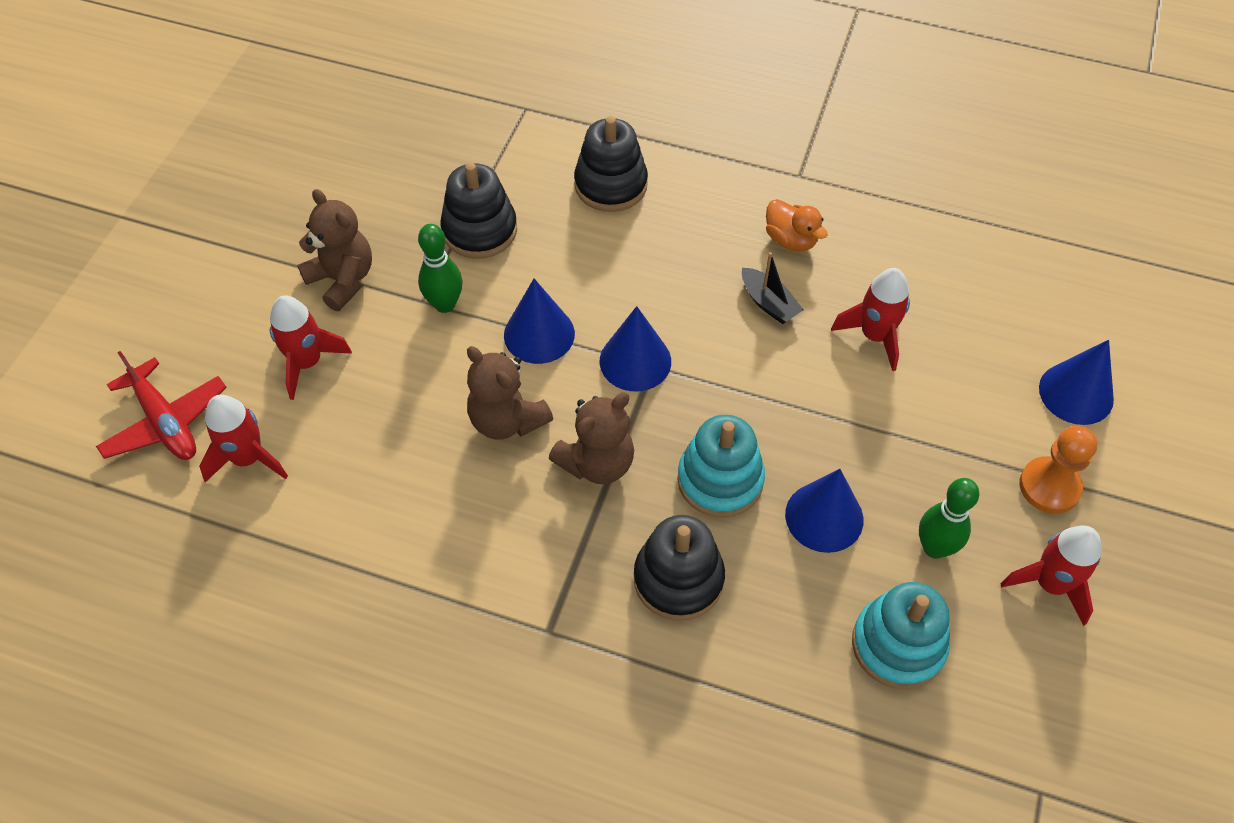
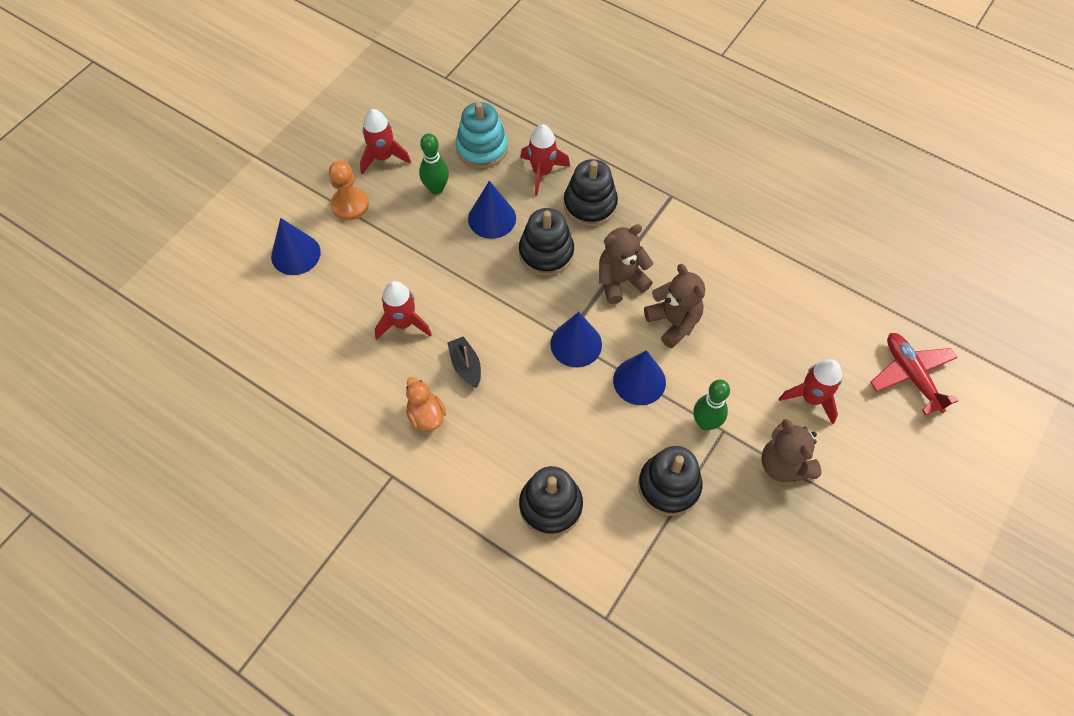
camera: 165 degrees left, 5 degrees up
red rocket [199,395,288,482] -> red rocket moved to [520,125,570,196]
turquoise stacking toy [677,415,765,518] -> black stacking toy [519,208,574,276]

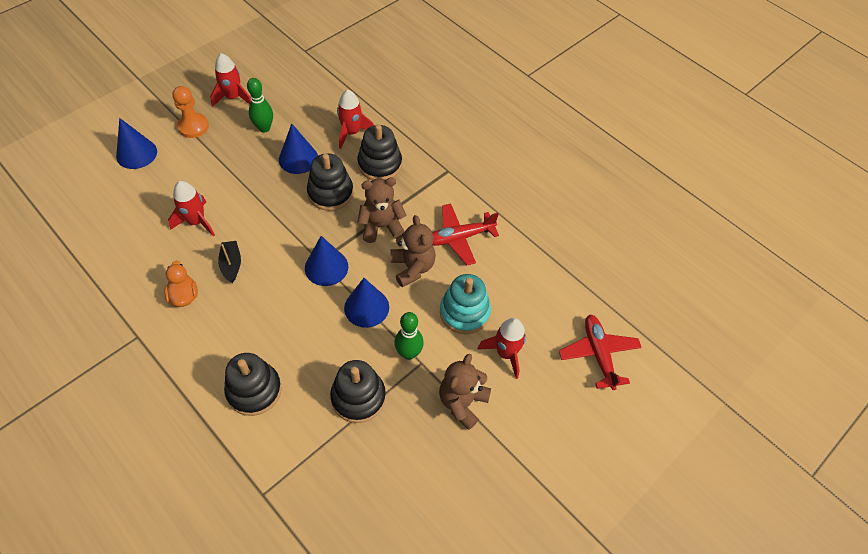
camera: 10 degrees right, 5 degrees down
turquoise stacking toy [455,102,508,168] -> turquoise stacking toy moved to [440,274,491,334]
brown teddy bear [761,419,821,482] -> brown teddy bear turned 45 degrees clockwise [439,354,491,430]
none -> red plane [432,203,499,265]

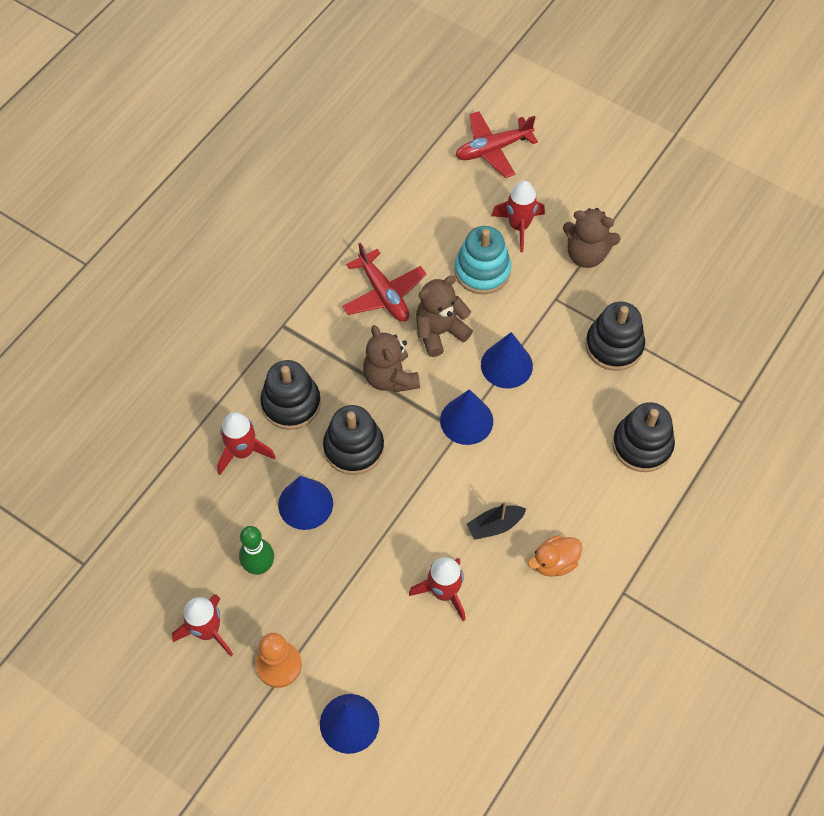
camera: 100 degrees left, 5 degrees up
green bowling pin [394,312,424,360] -> none

